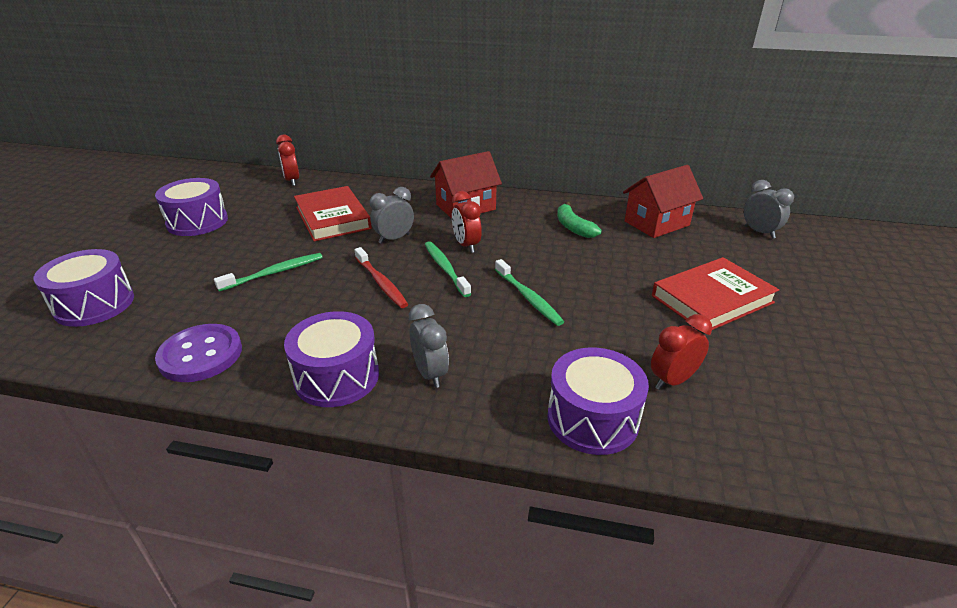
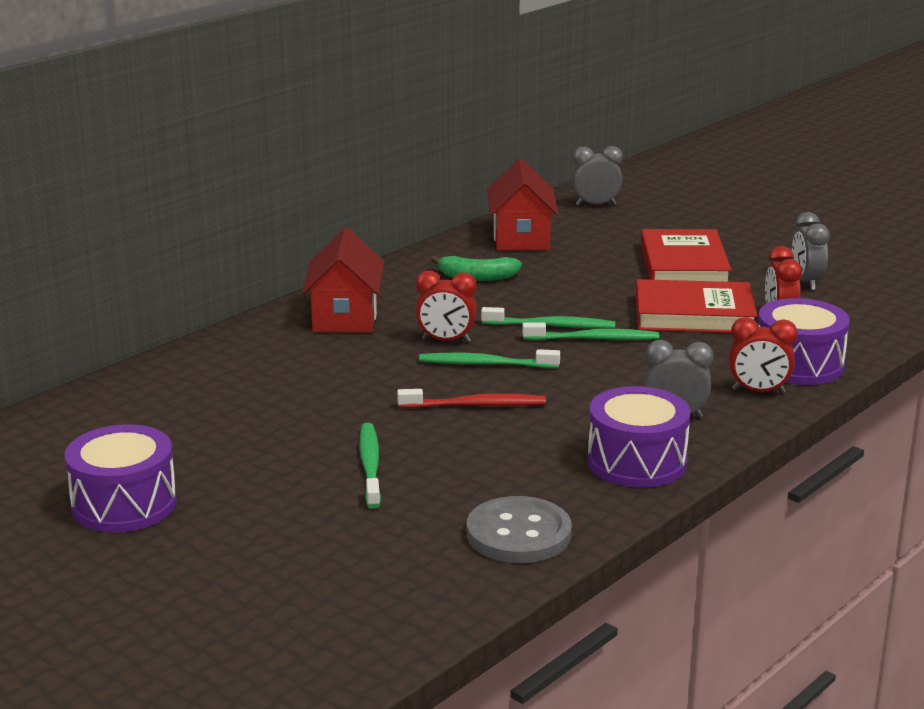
camera: 60 degrees left, 10 degrees down
purple drum [33,249,134,327] -> none
purple button [155,324,242,382] -> grey button [467,496,572,563]
red clock [276,134,299,186] -> red clock moved to [729,317,798,394]
red book [294,186,372,241] -> red book moved to [636,279,757,333]
grey clock [370,187,414,244] -> grey clock moved to [792,212,830,290]
none -> green toothbrush [481,307,615,329]

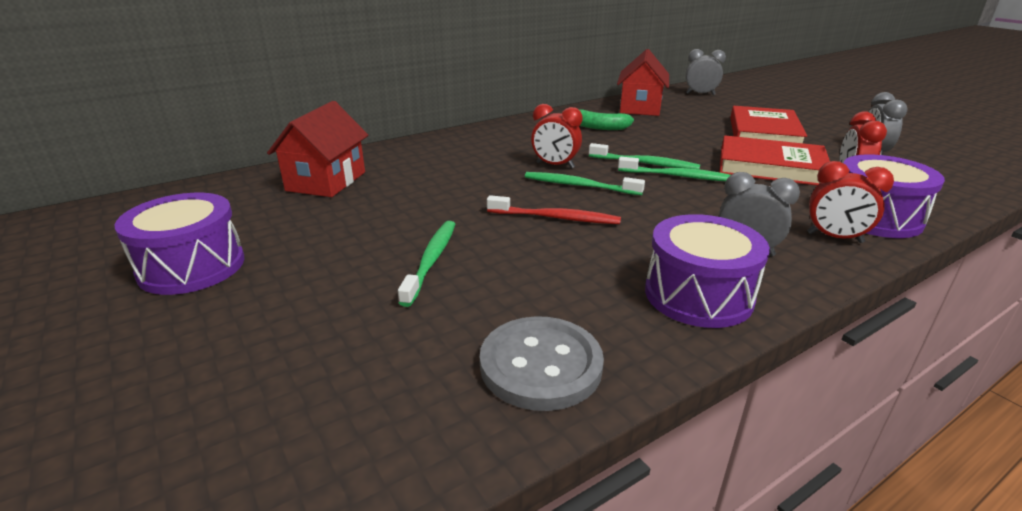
camera: 15 degrees right, 5 degrees up
red house [302,228,384,333] -> red house moved to [267,101,368,197]

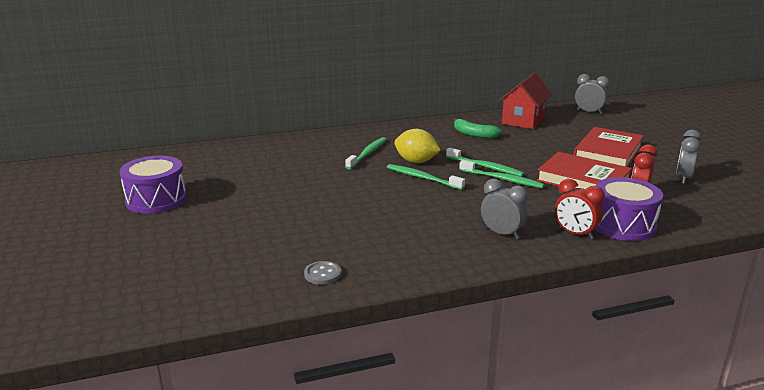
camera: 15 degrees right, 5 degrees down
red house [267,101,368,197] -> none
green toothbrush [398,221,455,307] -> green toothbrush moved to [345,137,387,170]
grey button [480,316,604,411] -> grey button [304,261,341,285], size x0.53
red toothbrush [487,195,621,224] -> none
red clock [531,104,583,169] -> yellow lemon [395,129,441,163]
purple drum [645,214,770,328] -> none

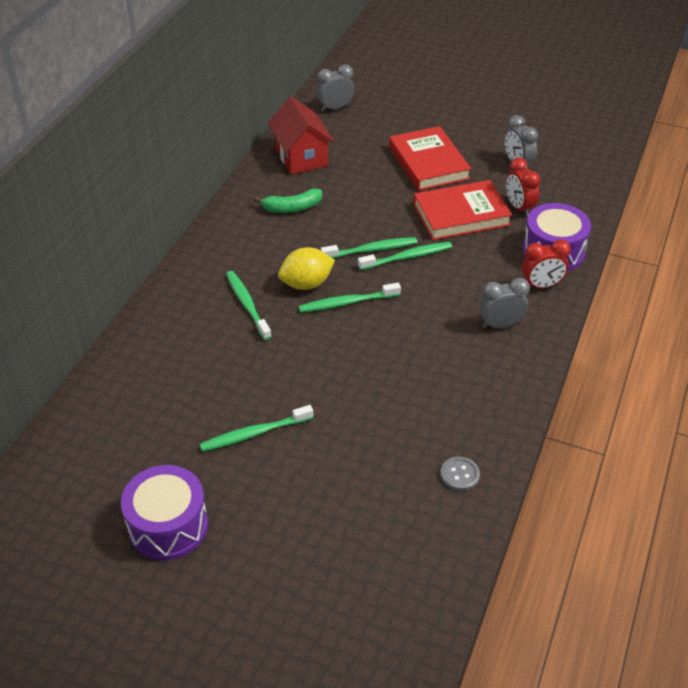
camera: 50 degrees left, 20 degrees up
none -> green toothbrush [200,405,313,452]

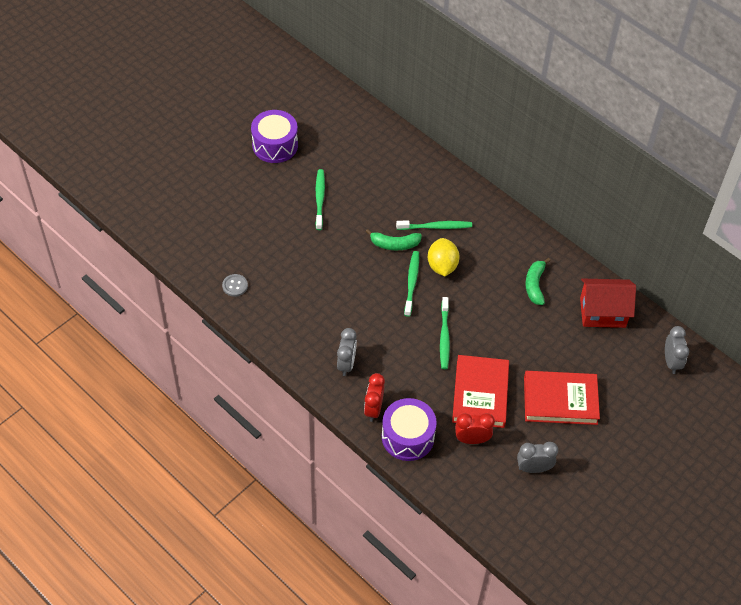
camera: 110 degrees right, 10 degrees up
green toothbrush [321,237,417,258] -> none
none -> green banana [366,229,422,250]

